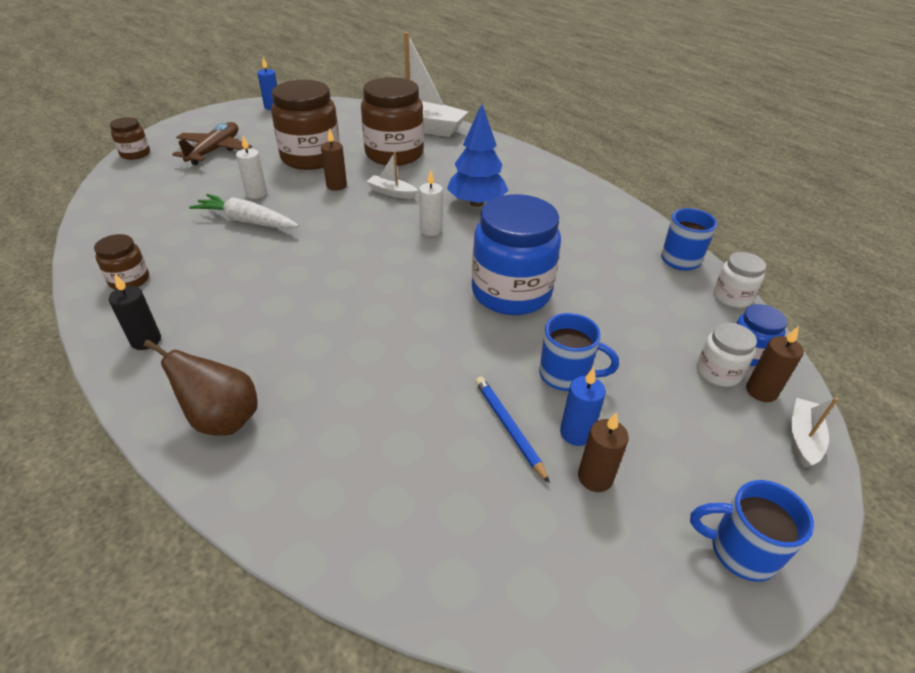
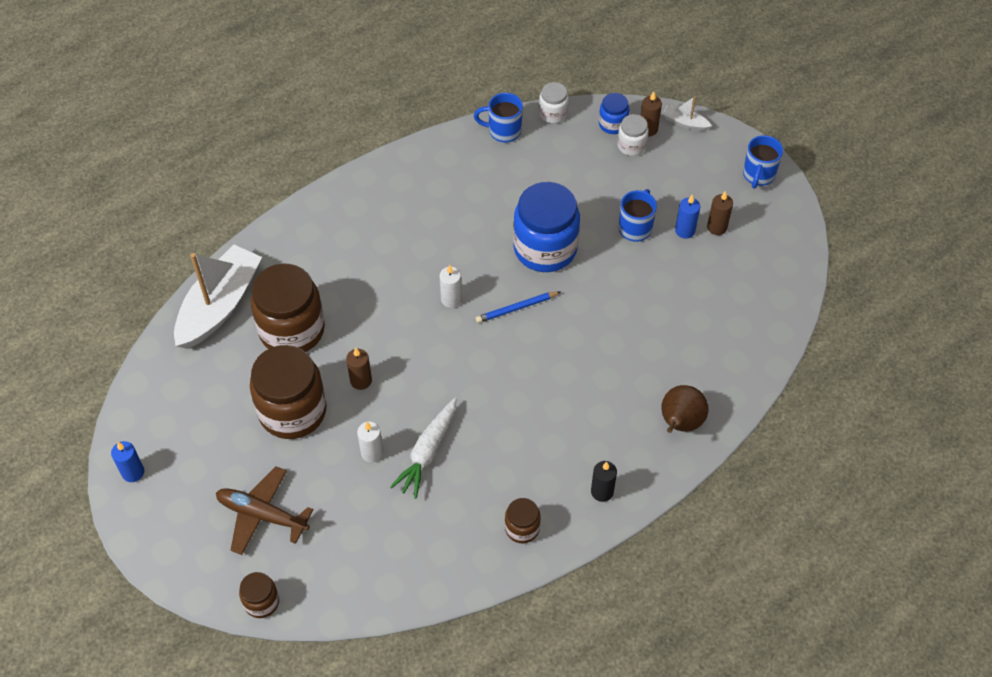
camera: 85 degrees left, 15 degrees up
white boat [366,152,418,199] -> none
blue tree [447,104,508,207] -> none
blue pencil [475,377,550,483] -> blue pencil moved to [476,292,560,323]

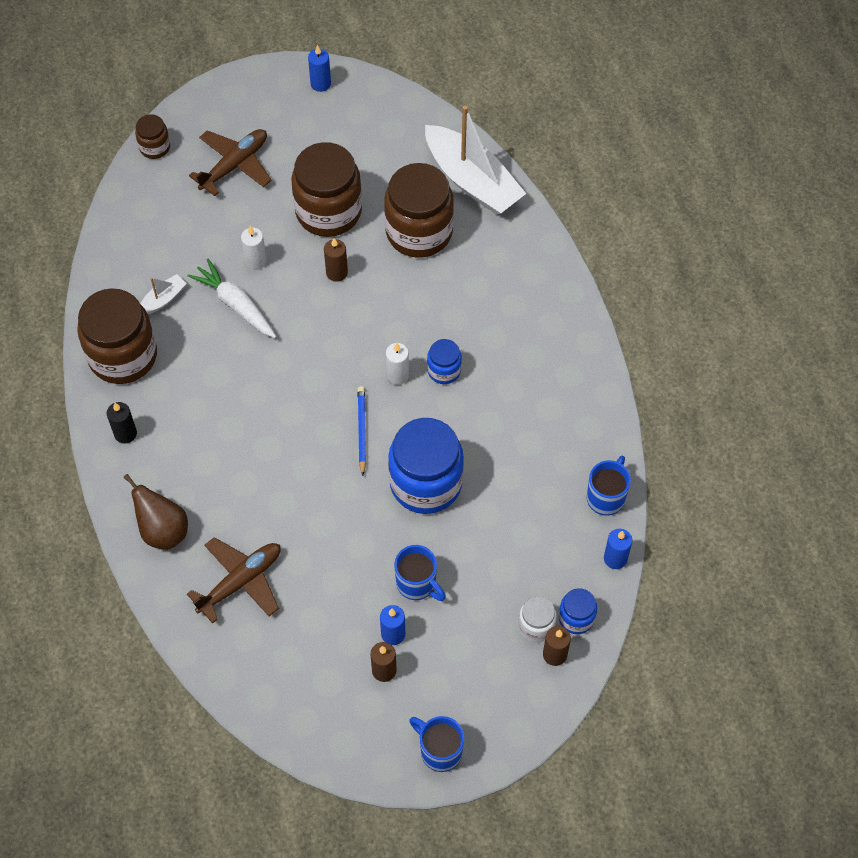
camera: 110 degrees right, 5 degrees up
brown jar [505,498,541,543] -> brown jar [77,288,157,384], size x2.08
white jar [539,82,569,124] -> blue candle [604,529,632,569]
white boat [662,96,712,131] -> white boat moved to [140,274,187,314]
none -> brown plane [187,537,281,623]
none -> blue jar [427,339,462,384]

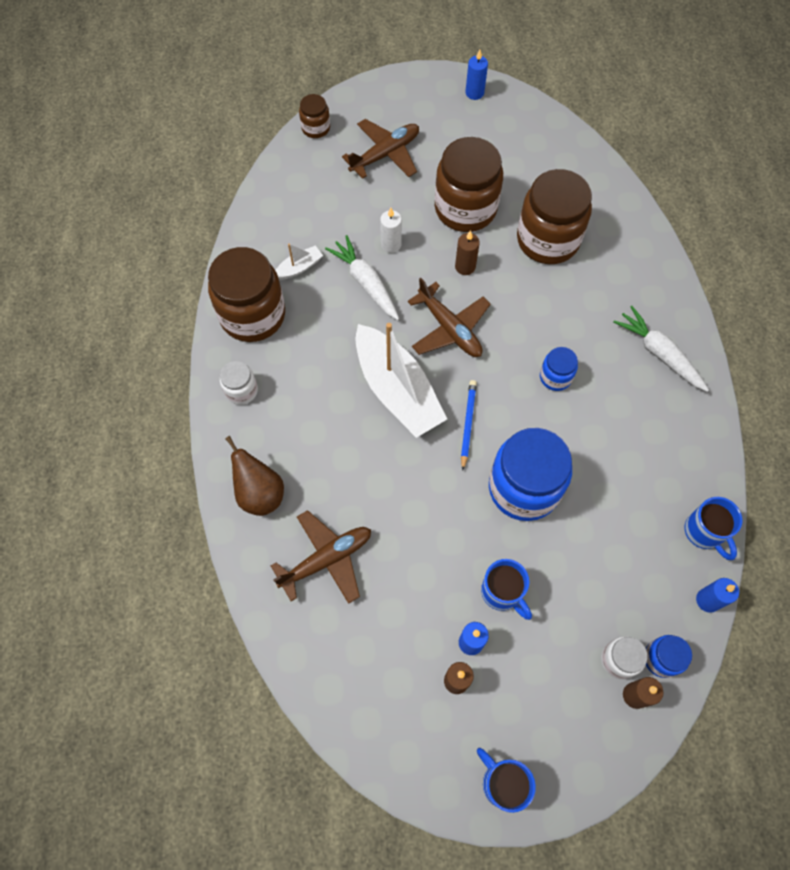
camera: 10 degrees right, 5 degrees up
black candle [107,402,137,444] -> white jar [220,361,258,405]
white candle [386,343,409,385] -> none
white boat [425,106,526,215] -> white boat moved to [355,323,447,438]
blue mug [587,455,631,516] -> blue mug turned 120 degrees clockwise [685,497,742,560]
none -> brown plane [408,278,491,357]
none -> white carrot [613,306,709,392]

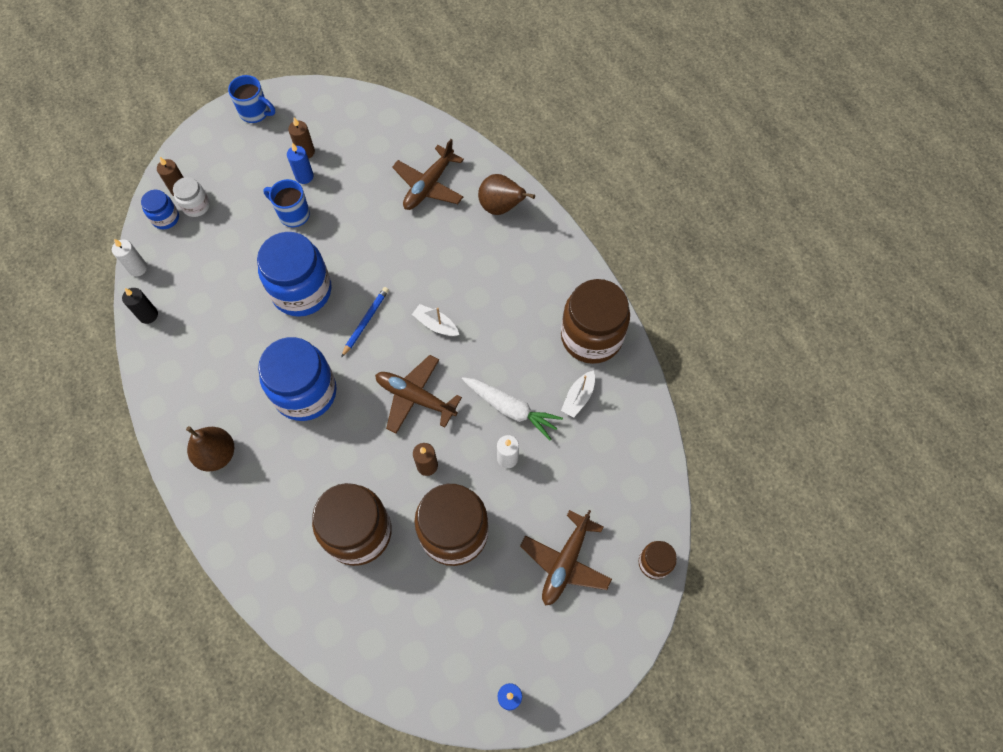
camera: 155 degrees right, 0 degrees up
white jar [220,361,258,405] -> none
white boat [355,323,447,438] -> white boat [412,304,459,336], size x0.43
blue pencil [461,380,477,470] -> blue pencil turned 135 degrees counterclockwise [341,287,389,357]
blue jar [540,347,578,391] -> blue jar [258,337,337,421], size x2.08
white carrot [613,306,709,392] -> brown pear [186,426,234,472]
blue mug [685,497,742,560] -> black candle [122,288,158,324]
blue candle [696,578,739,613] -> white candle [112,239,147,276]

